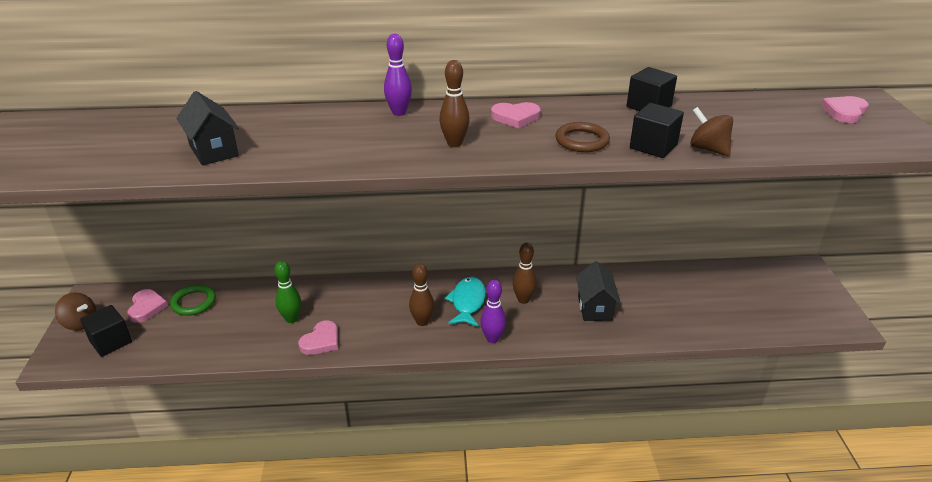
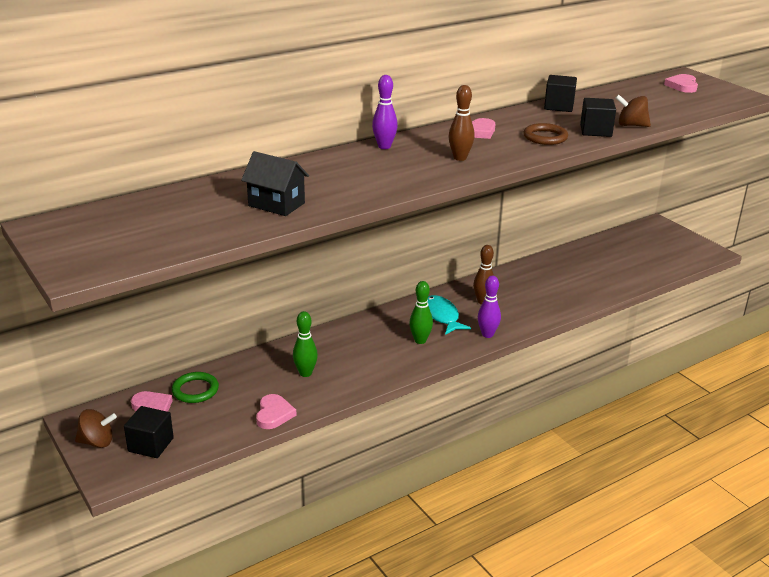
camera: 30 degrees left, 5 degrees down
pink heart [298,320,338,355] -> pink heart moved to [256,394,296,429]
brown bowling pin [409,264,434,326] -> green bowling pin [409,281,433,344]
black house [576,261,621,321] -> none

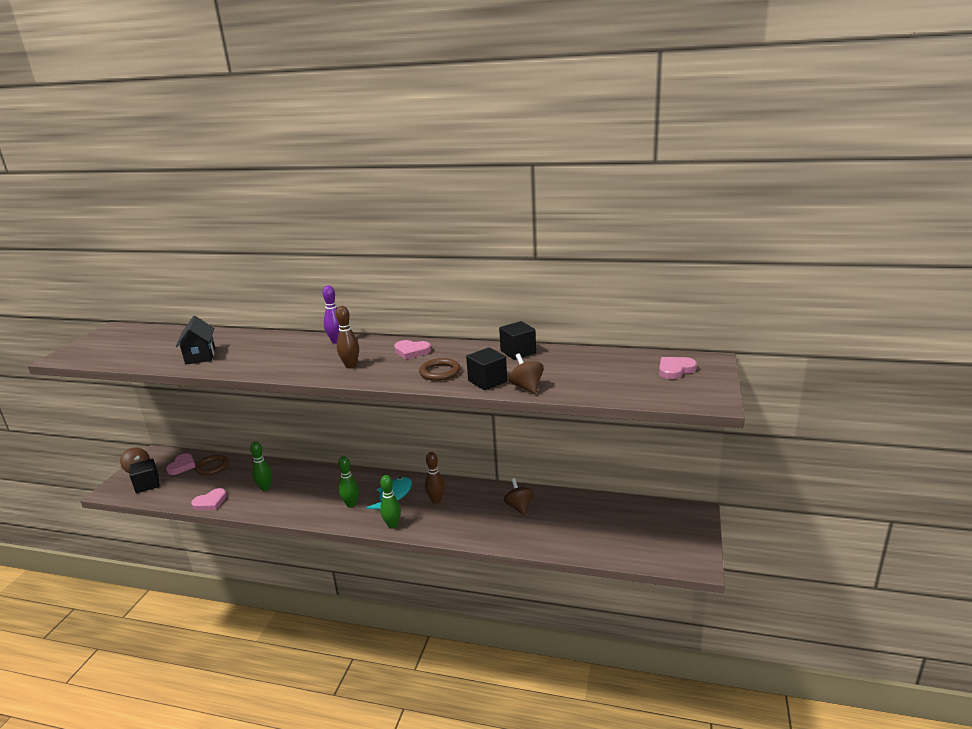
camera: 50 degrees right, 5 degrees down
green ring [172,372,219,403] -> brown ring [195,455,228,475]
purple bowling pin [478,276,501,338] -> green bowling pin [380,475,401,528]
none -> brown spinning top [504,478,533,515]

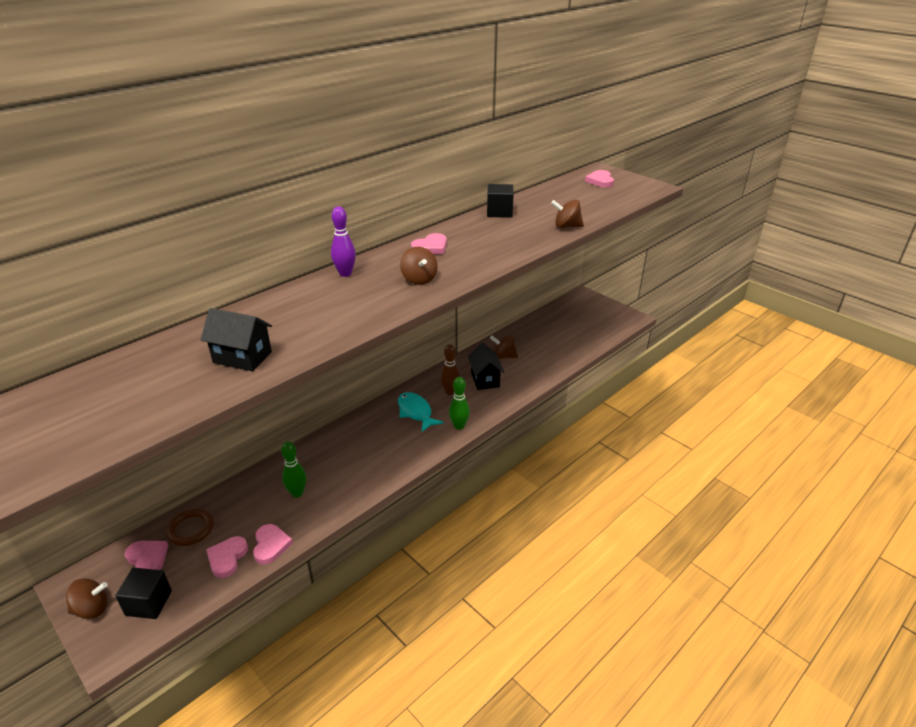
camera: 60 degrees left, 10 degrees up
brown bowling pin [336,306,359,368] -> brown spinning top [400,247,438,285]
green bowling pin [338,456,359,508] -> none
brown ring [419,358,461,381] -> none
black cube [466,348,507,390] -> none
none -> pink heart [206,536,248,578]
none -> black house [468,343,504,390]

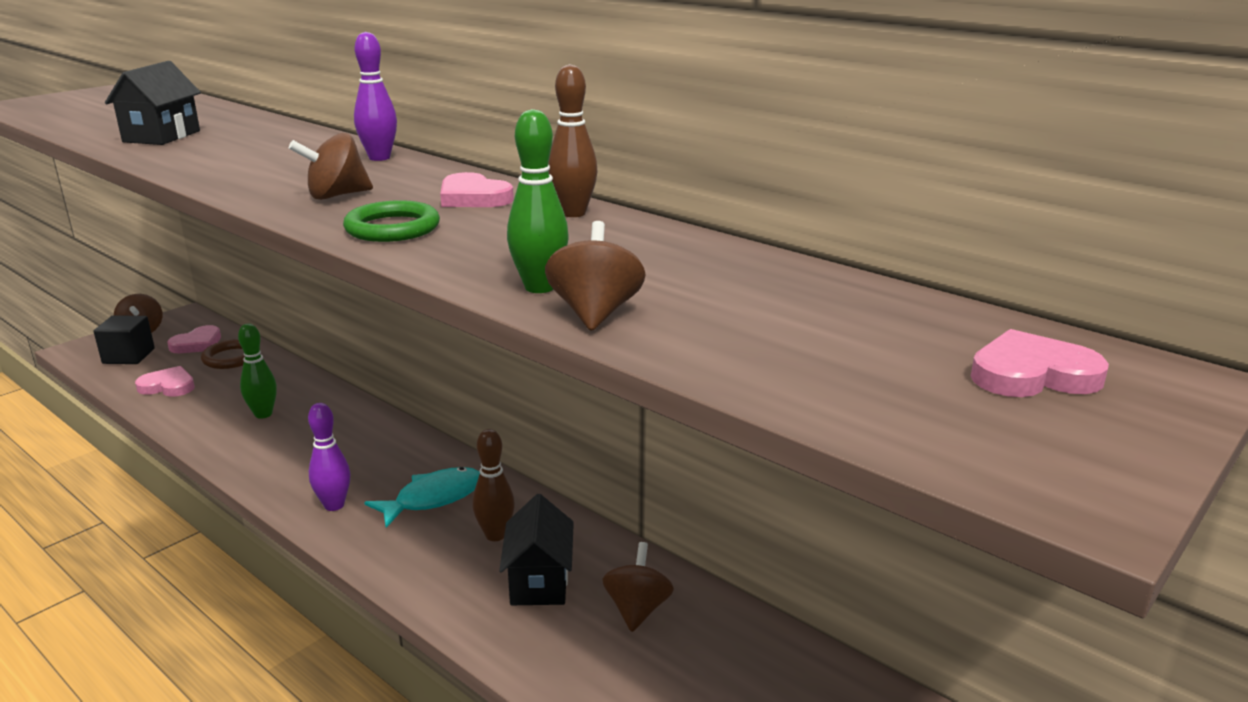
camera: 85 degrees right, 10 degrees down
pink heart [253,524,293,565] -> none
green bowling pin [449,377,470,430] -> green bowling pin moved to [507,109,569,293]
black house [468,343,504,390] -> black house turned 75 degrees counterclockwise [499,494,574,605]
black cube [487,184,514,218] -> none
none -> purple bowling pin [308,403,350,511]
none -> green ring [343,200,440,242]
none -> brown bowling pin [548,64,598,217]

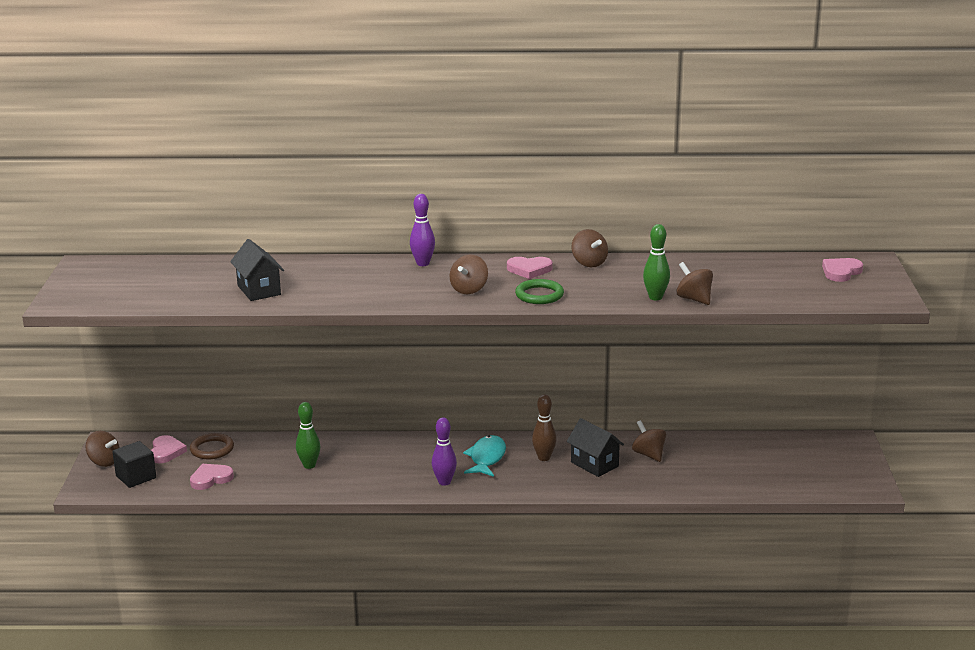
camera: 40 degrees left, 0 degrees up
brown bowling pin [548,64,598,217] -> brown spinning top [572,229,608,267]

